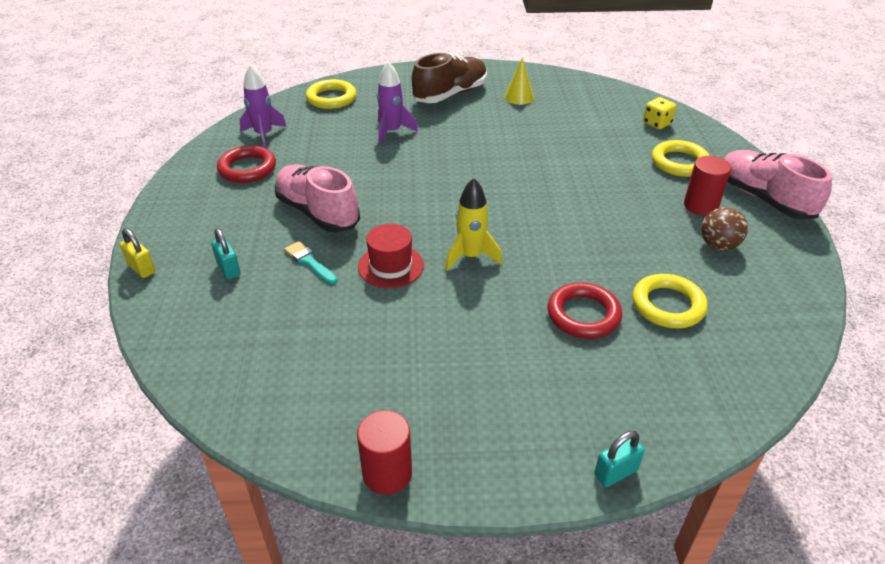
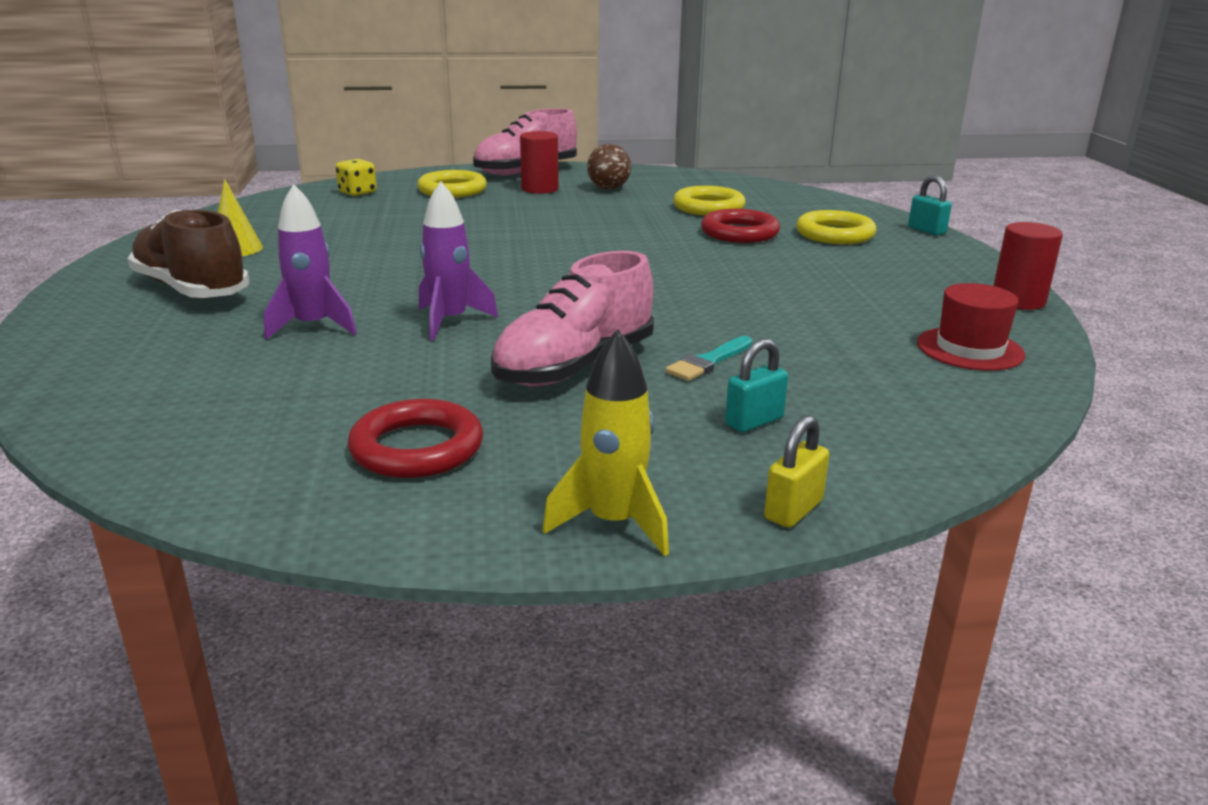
camera: 95 degrees left, 15 degrees down
purple rocket [240,64,287,148] -> purple rocket moved to [419,181,498,341]
yellow ring [306,79,356,109] -> yellow ring moved to [796,210,877,244]
red hat [358,224,424,288] -> red hat moved to [917,283,1025,371]
yellow rocket [445,178,502,270] -> yellow rocket moved to [542,329,669,556]

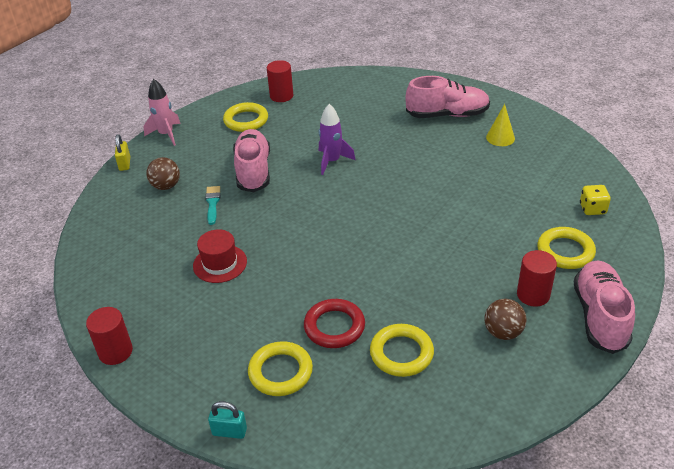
camera: 135 degrees right, 15 degrees up
brown shoe [128,209,250,298] -> pink shoe [405,76,490,118]
purple rocket [264,184,357,340] -> none
red ring [348,399,483,478] -> yellow ring [223,102,268,132]
yellow rocket [542,329,669,556] -> pink rocket [143,79,181,146]
turquoise padlock [725,339,788,433] -> brown ball [146,157,180,190]
red hat [917,283,1025,371] -> red hat moved to [193,229,247,283]
none -> red cylinder [267,60,293,102]

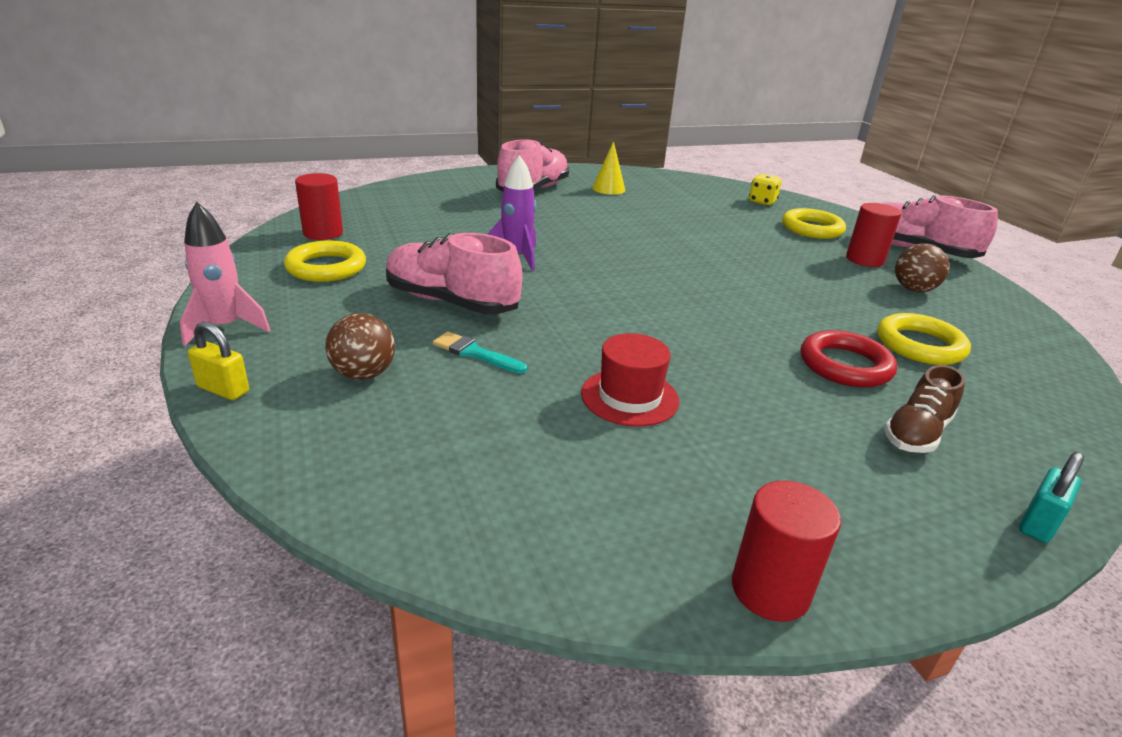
camera: 60 degrees left, 10 degrees down
yellow ring [248,341,313,396] -> brown shoe [884,365,965,453]

